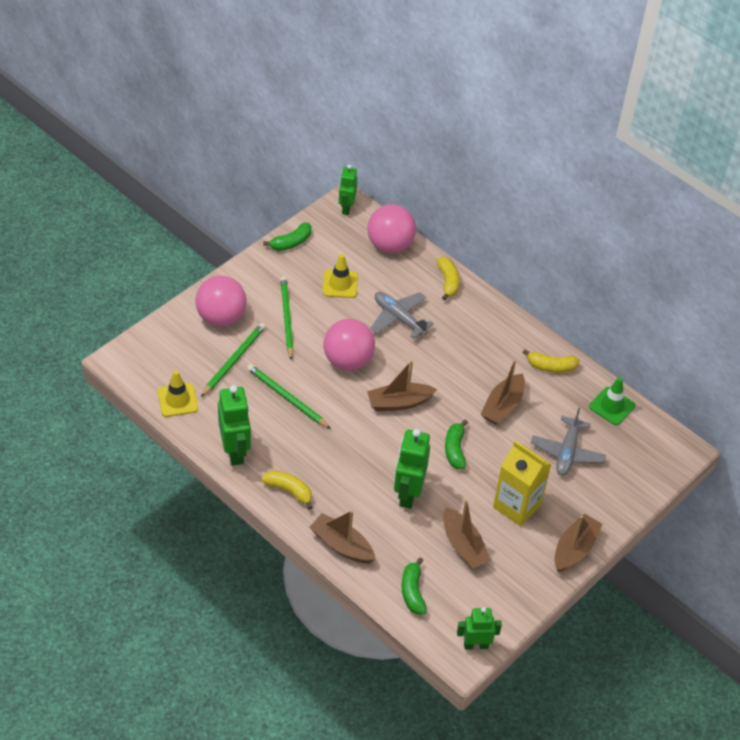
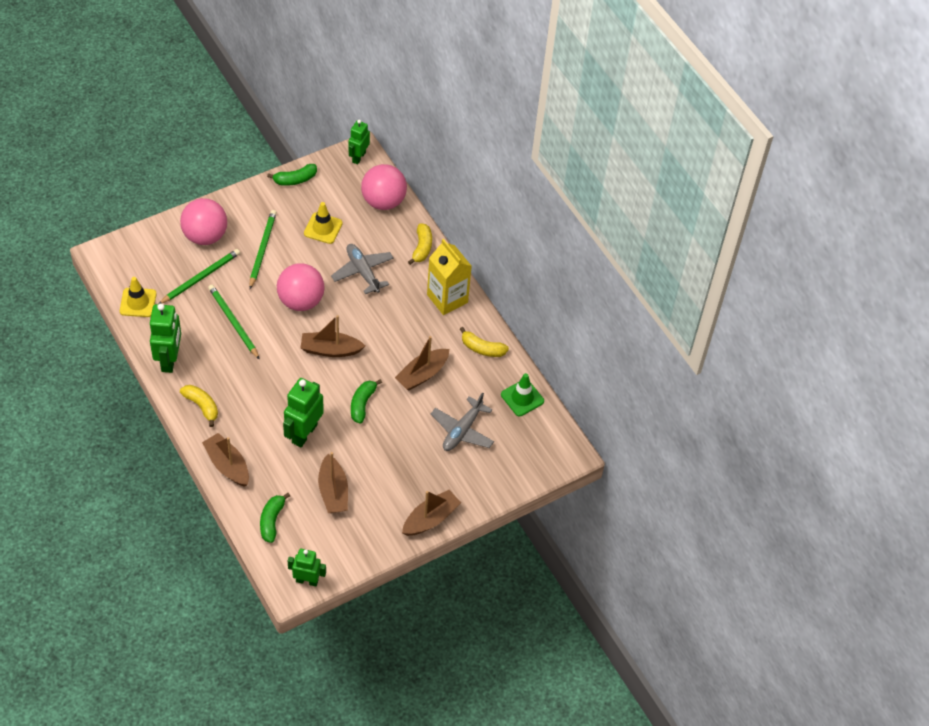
camera: 15 degrees right, 5 degrees up
yellow carton [493,441,551,526] -> yellow carton moved to [427,239,472,315]

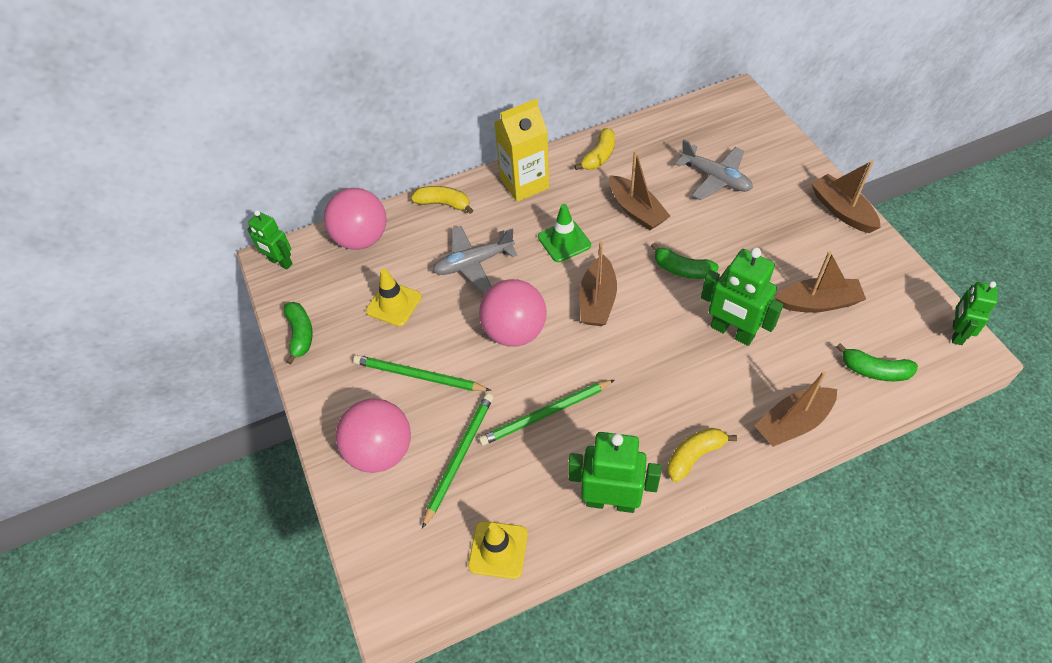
camera: 75 degrees left, 0 degrees up
green pencil [159,249,240,304] -> green pencil turned 60 degrees clockwise [422,393,493,529]
green traffic cone [501,373,544,416] -> green traffic cone moved to [538,204,591,262]

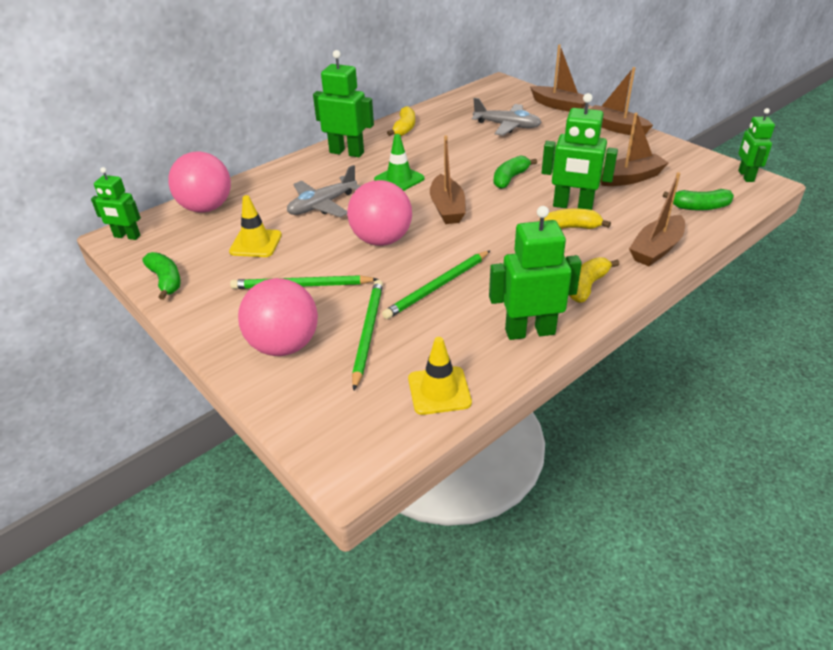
camera: 20 degrees left, 15 degrees down
yellow banana [411,186,473,214] -> yellow banana moved to [544,208,611,229]
yellow carton [494,99,549,202] -> green robot [313,50,374,157]
brown boat [609,150,670,230] -> brown boat moved to [530,44,585,112]
green banana [651,243,719,279] -> green banana turned 120 degrees clockwise [493,155,537,189]

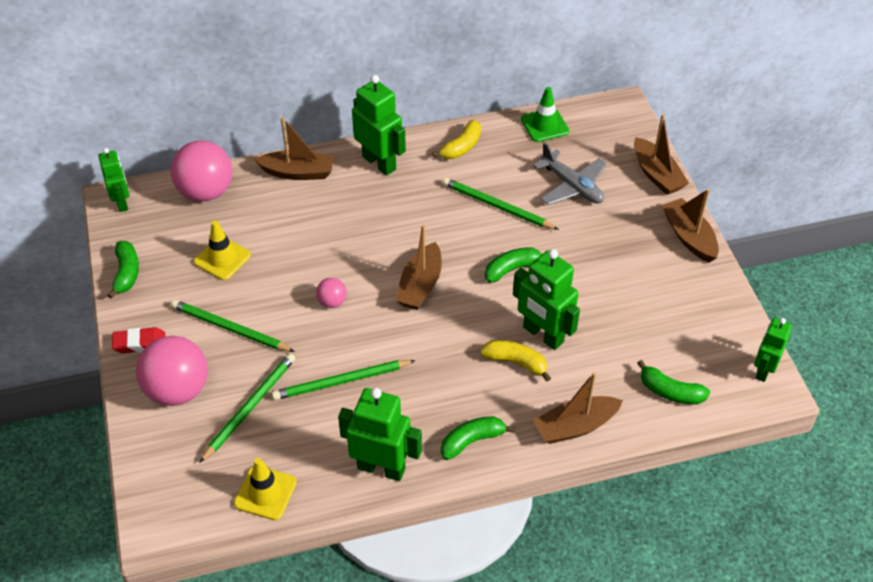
camera: 25 degrees right, 10 degrees up
green robot [91,167,141,240] -> green robot turned 150 degrees counterclockwise [98,148,129,212]
grey plane [287,165,360,217] -> none
pink ball [347,180,412,246] -> pink ball [316,278,347,308], size x0.47
green traffic cone [374,134,425,191] -> green traffic cone moved to [521,87,569,142]
yellow banana [569,257,619,303] -> green banana [441,416,515,460]
brown boat [600,113,668,186] -> brown boat moved to [254,117,334,180]
none -> red eraser [112,327,165,353]
none -> green pencil [443,178,559,230]

